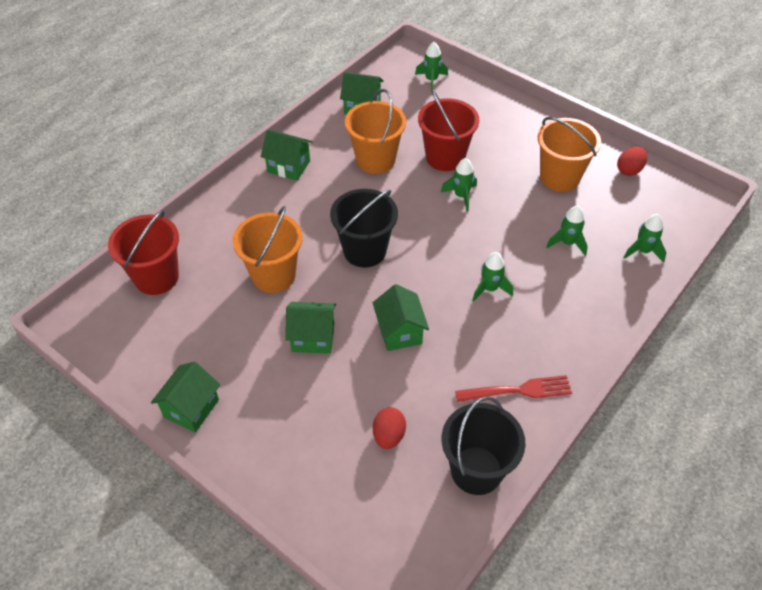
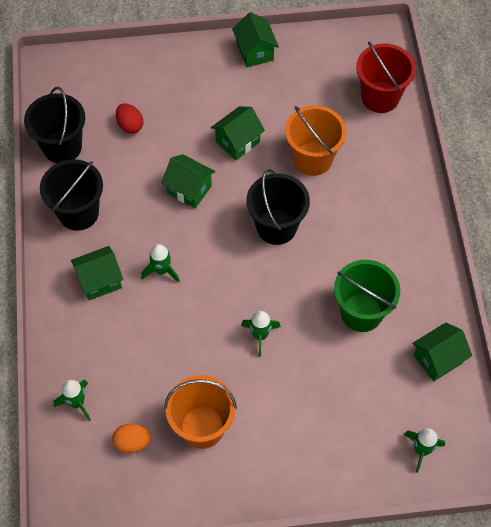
camera: 135 degrees right, 10 degrees up
green house [261,129,312,181] -> green house moved to [71,246,123,300]
orange bucket [345,89,406,174] -> green bucket [334,260,400,332]
red bucket [418,90,479,171] -> none
red fork [455,375,572,402] -> black bucket [40,159,103,231]
green rocket [546,206,588,256] -> none
red egg [617,147,647,176] -> none
none -> orange egg [112,424,151,453]

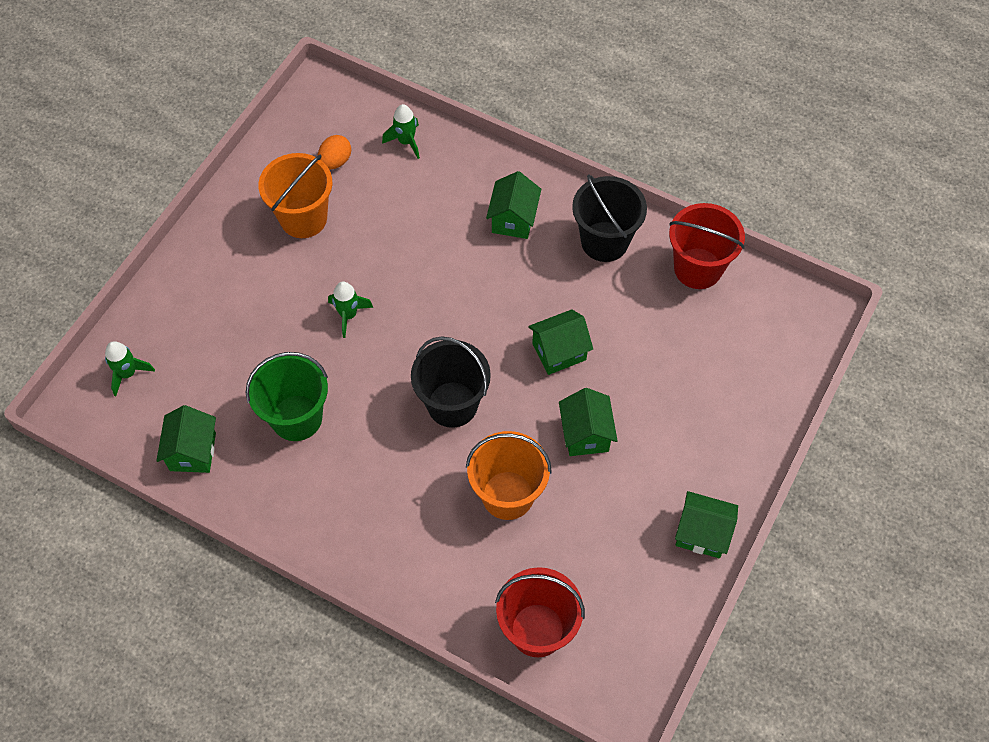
camera: 125 degrees right, 0 degrees up
black bucket [24,87,85,163] -> red bucket [669,203,745,289]
red egg [116,103,143,134] -> none
green rocket [141,244,180,283] -> none

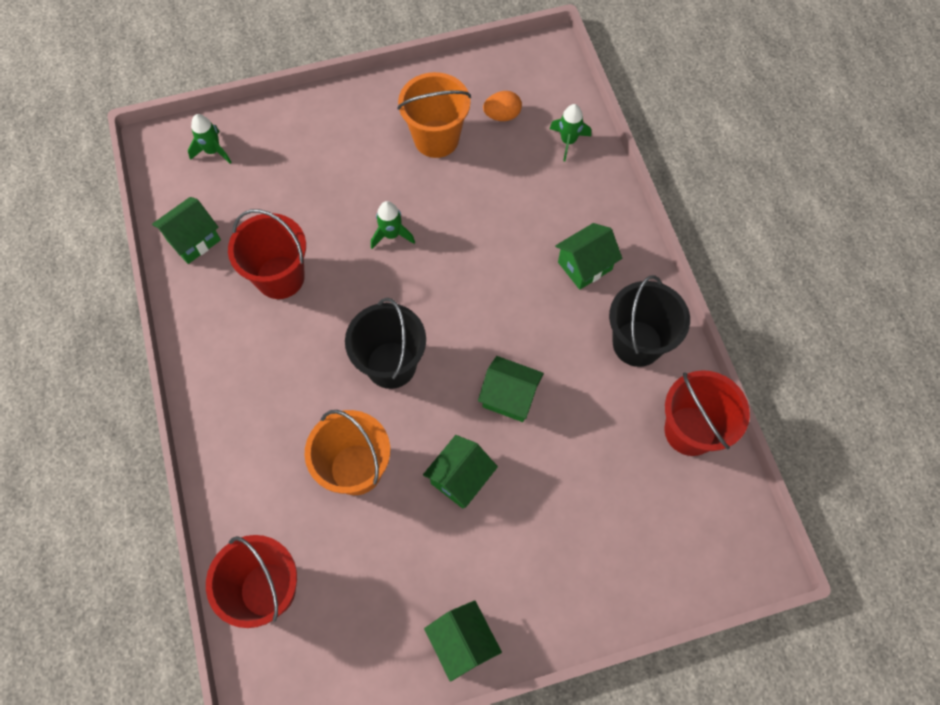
camera: 45 degrees right, 5 degrees up
green bucket [246,352,328,441] -> red bucket [228,209,306,299]

